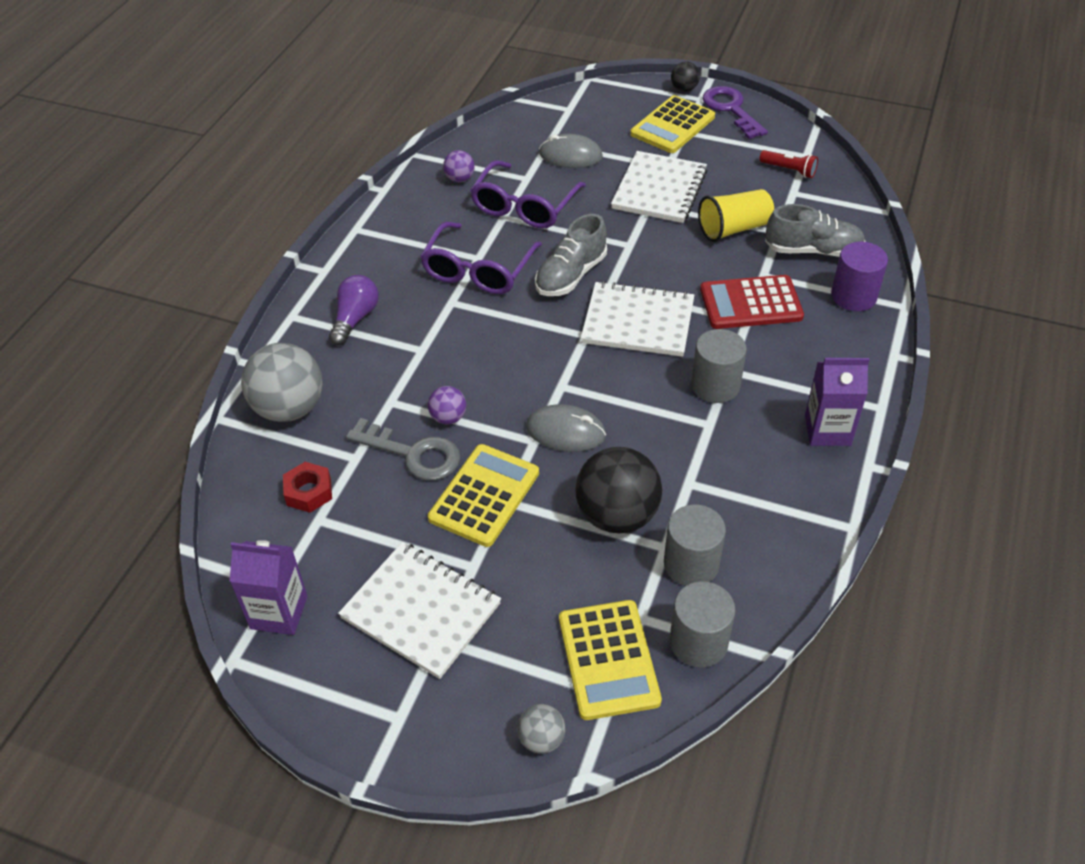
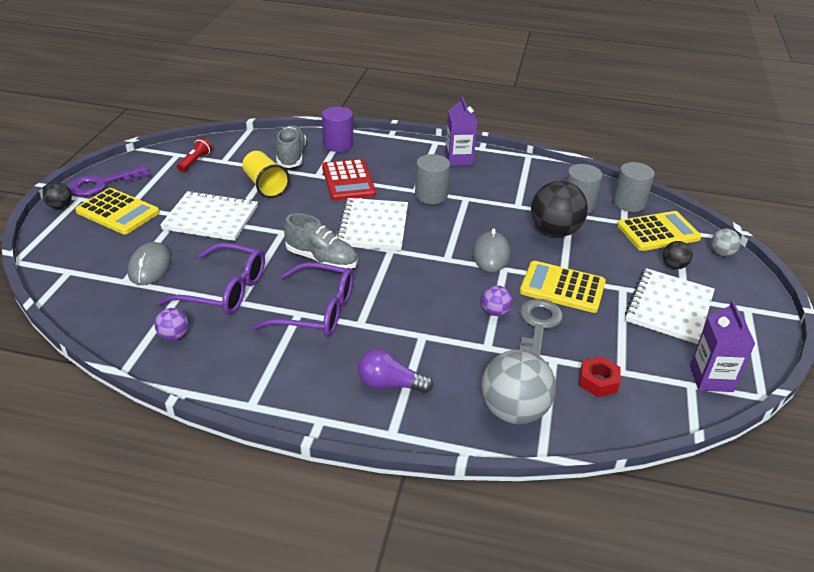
camera: 100 degrees left, 10 degrees down
none -> black ball [663,241,693,269]

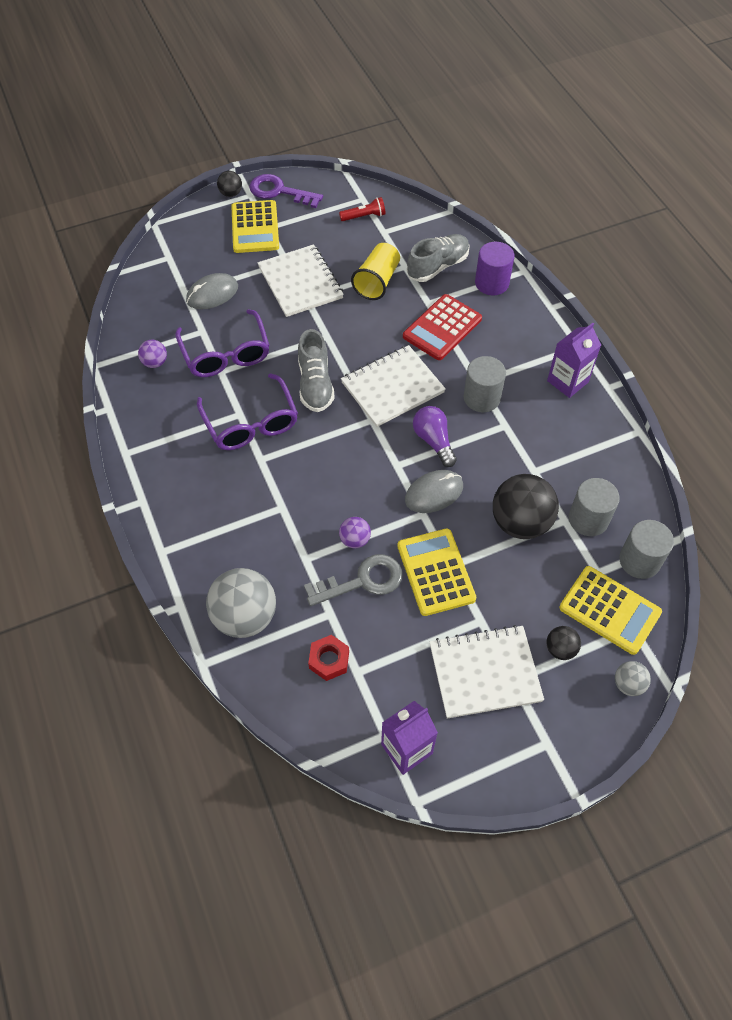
camera: 55 degrees right, 20 degrees up
purple light bulb [358,349,433,393] -> purple light bulb moved to [413,406,457,467]

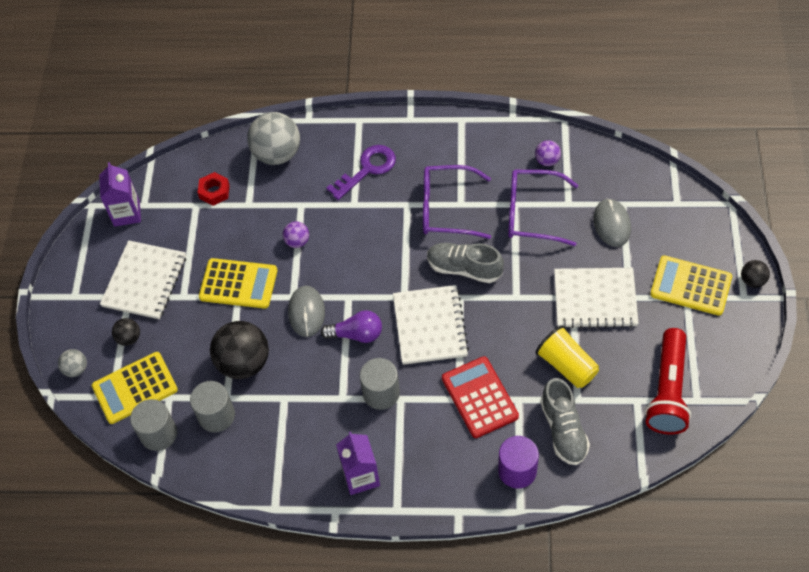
camera: 120 degrees right, 0 degrees up
purple key [249,174,323,208] -> purple key moved to [326,145,396,200]
grey key [304,554,403,606] -> none
red flashlight [339,197,386,221] -> red flashlight [645,328,691,434], size x2.07

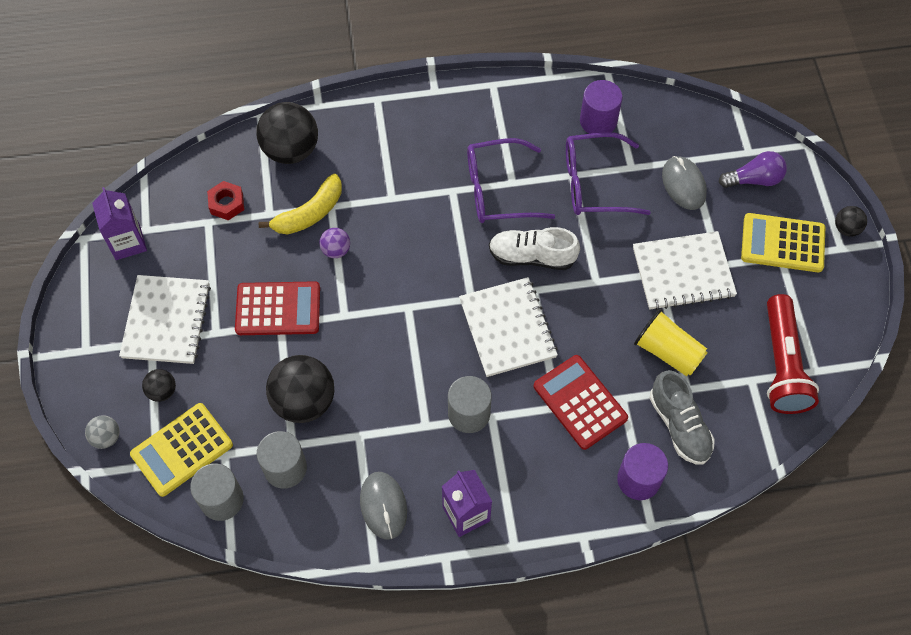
camera: 15 degrees left, 5 degrees up
yellow calculator [199,258,277,309] -> red calculator [235,281,320,335]
grey ball [247,112,300,165] -> black ball [256,102,318,164]
grey mouse [288,286,325,337] -> grey mouse moved to [360,472,407,540]
purple light bulb [321,310,382,343] -> purple light bulb moved to [719,151,787,188]
purple key [326,145,396,200] -> none
grey shoe [427,243,504,283] -> white shoe [489,227,580,270]
purple ball [535,140,561,166] -> purple cylinder [580,80,623,134]
none -> yellow banana [259,174,342,234]

